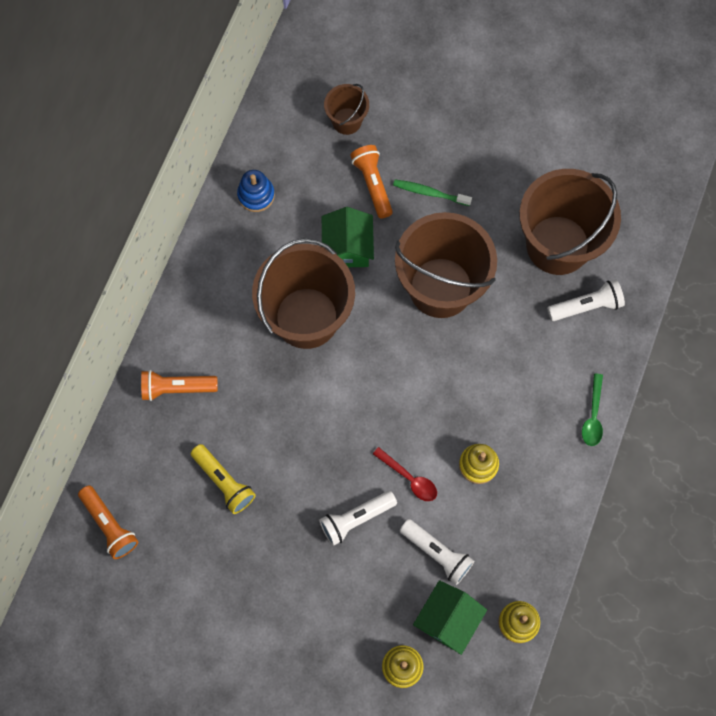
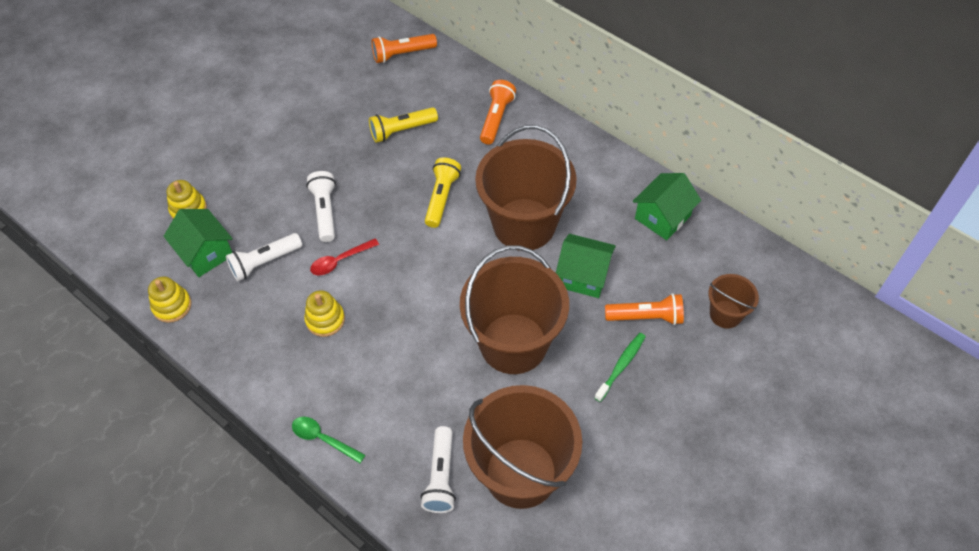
camera: 110 degrees right, 15 degrees down
blue stacking toy [237,170,275,212] -> green house [633,173,701,240]
none -> yellow flashlight [425,157,461,228]

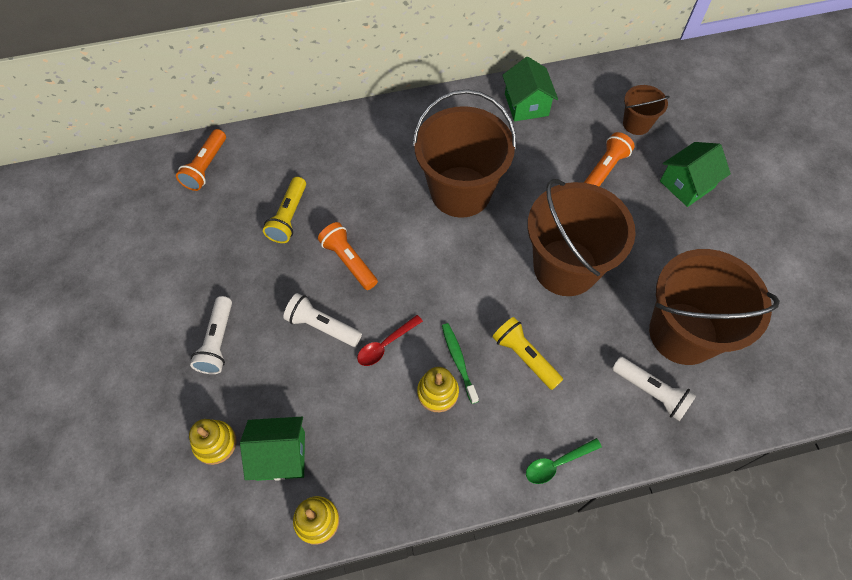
camera: 55 degrees left, 5 degrees up
white flashlight [226,233,302,281] -> white flashlight moved to [190,296,232,374]
red spoon [310,238,379,276] -> red spoon turned 45 degrees clockwise [357,315,423,366]
yellow flashlight [425,157,461,228] -> yellow flashlight moved to [492,317,563,390]
orange flashlight [480,80,516,145] -> orange flashlight moved to [318,222,378,290]
green house [556,234,616,298] -> green house moved to [660,142,731,207]
green toothbrush [594,333,646,402] -> green toothbrush moved to [442,323,479,404]

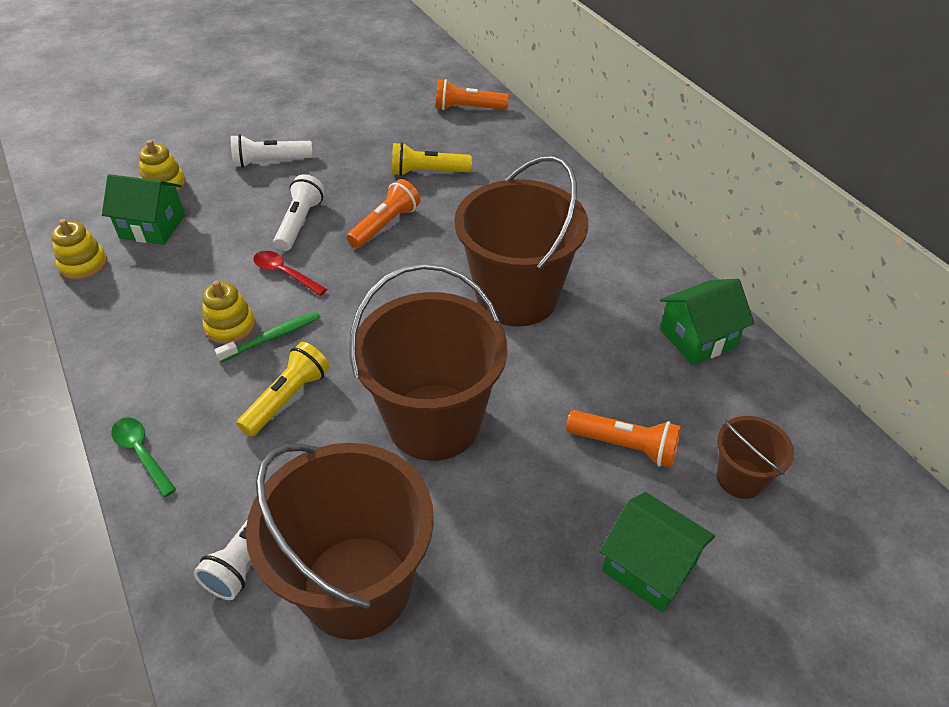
camera: 75 degrees right, 15 degrees down
green house [240,417,305,481] -> green house turned 60 degrees counterclockwise [102,174,185,245]

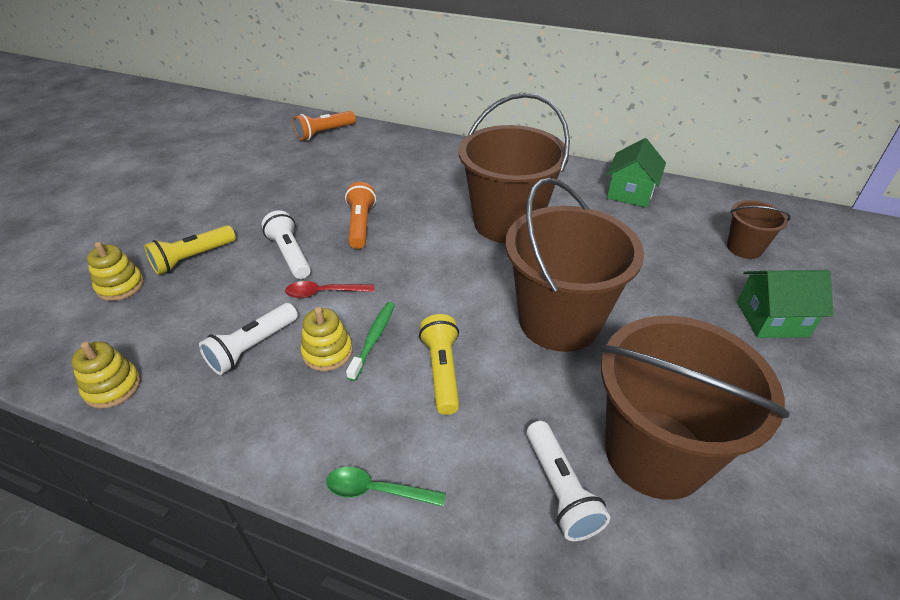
camera: 40 degrees left, 5 degrees down
green house [102,174,185,245] -> none
white flashlight [231,134,313,168] -> white flashlight moved to [199,303,298,375]
yellow flashlight [392,142,472,176] -> yellow flashlight moved to [144,225,236,275]
orange flashlight [566,410,681,468] -> none

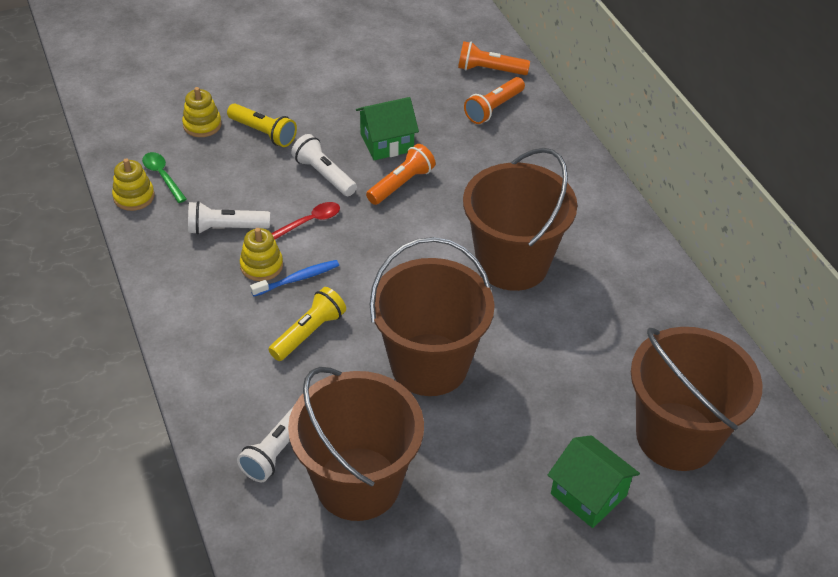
camera: 45 degrees right, 5 degrees up
yellow flashlight [144,225,236,275] -> yellow flashlight turned 150 degrees counterclockwise [227,103,297,147]
white flashlight [261,210,311,279] -> white flashlight turned 60 degrees counterclockwise [291,134,357,196]
red spoon [285,281,374,298] -> red spoon turned 105 degrees clockwise [272,202,340,239]
green spoon [326,467,446,507] -> green spoon moved to [142,152,187,203]
green toothbrush [346,302,395,381] -> blue toothbrush [250,260,339,297]
green house [607,138,666,208] -> green house moved to [356,97,419,160]
brown bucket [727,200,791,259] -> brown bucket [631,327,763,471], size x2.09
none -> orange flashlight [464,77,525,124]

